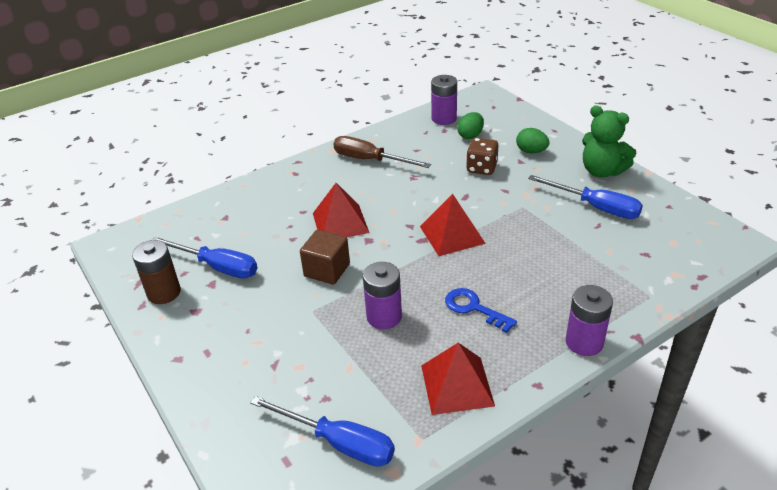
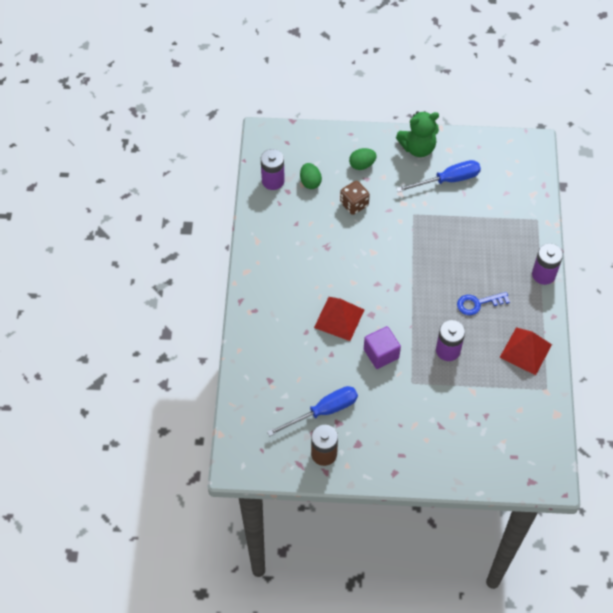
camera: 55 degrees left, 20 degrees up
blue screwdriver [250,396,395,467] -> none
brown cube [300,230,350,285] -> purple cube [364,326,401,369]
brown screwdriver [333,136,431,168] -> none
red pyramid [420,194,486,256] -> none

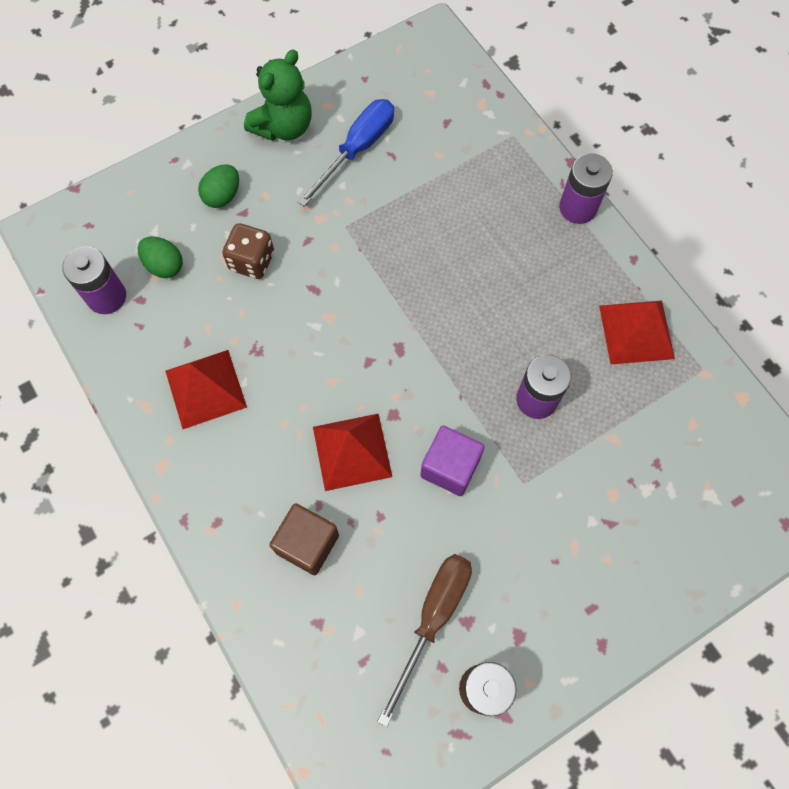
camera: 35 degrees left, 10 degrees up
blue screwdriver [267,386,358,436] -> brown screwdriver [377,554,472,727]
blue key [457,292,510,315] -> none
none -> red pyramid [165,350,247,429]
none -> brown cube [269,503,339,575]

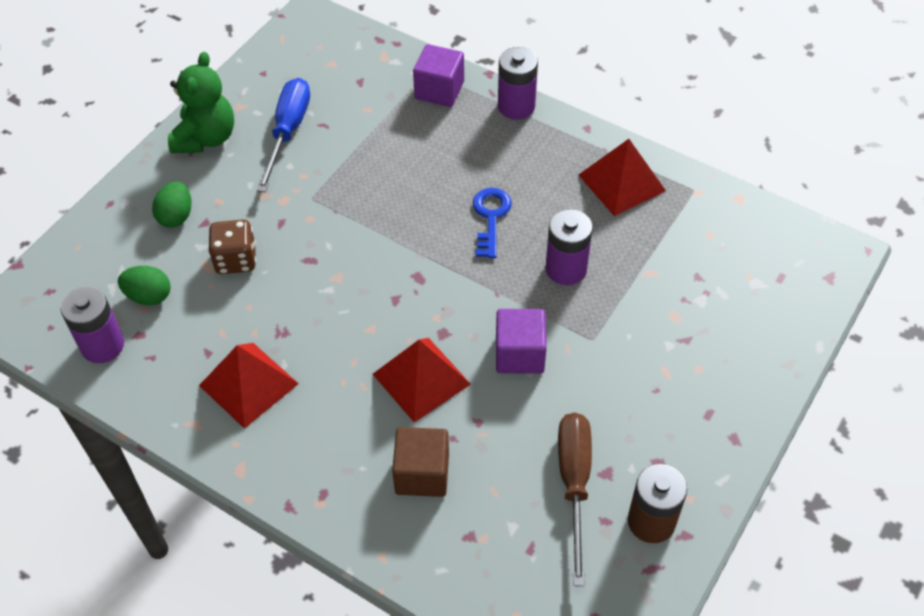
camera: 25 degrees left, 15 degrees down
none -> purple cube [413,44,464,107]
none -> blue key [473,188,512,258]

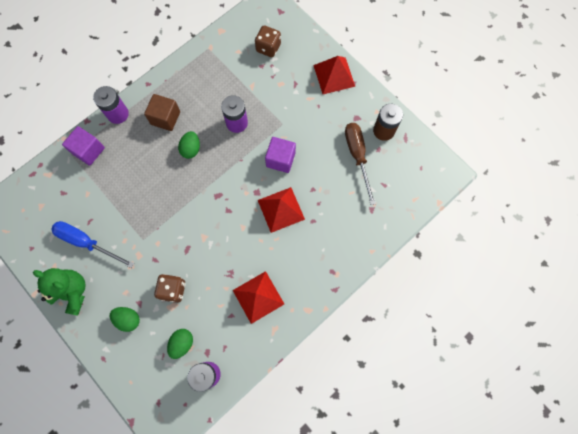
camera: 75 degrees left, 20 degrees up
brown cube [392,427,449,497] -> brown cube moved to [144,94,180,131]
blue key [473,188,512,258] -> green egg [178,131,200,159]
brown screwdriver [558,413,592,586] -> brown screwdriver turned 60 degrees clockwise [345,123,376,205]
red pyramid [579,139,666,216] -> red pyramid moved to [313,56,355,94]
none -> brown dice [255,26,281,57]

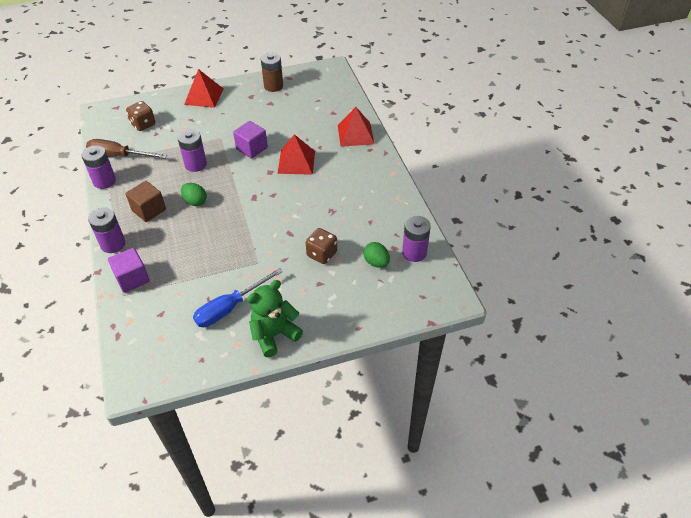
camera: 65 degrees left, 25 degrees down
green egg [110,307,140,332] -> none
red pyramid [233,271,284,324] -> red pyramid moved to [338,107,374,147]
brown screwdriver [345,123,376,205] -> brown screwdriver moved to [86,139,167,159]
none -> purple battery [82,145,116,189]

